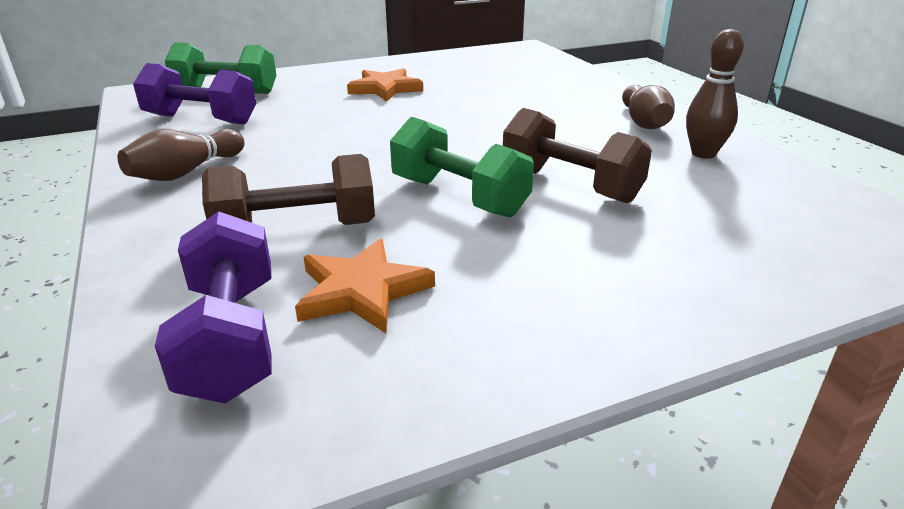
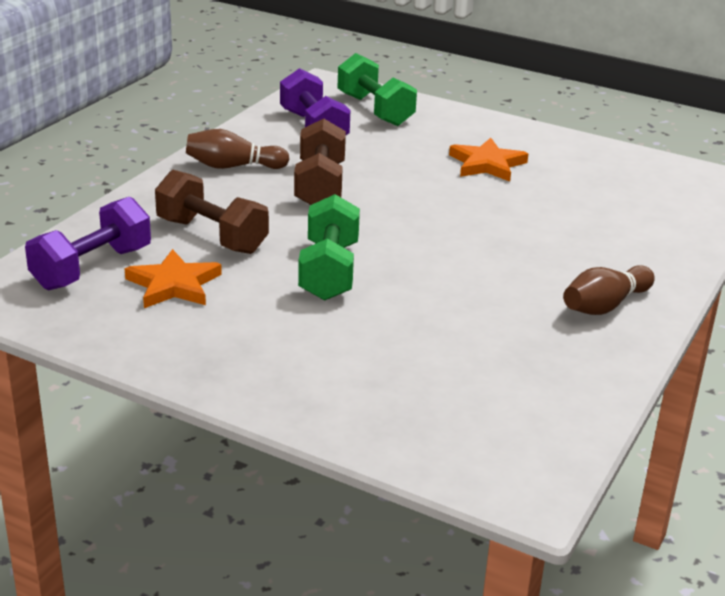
camera: 50 degrees right, 0 degrees up
brown dumbbell [503,108,652,203] -> brown dumbbell moved to [294,119,346,205]
brown bowling pin [686,29,744,159] -> none

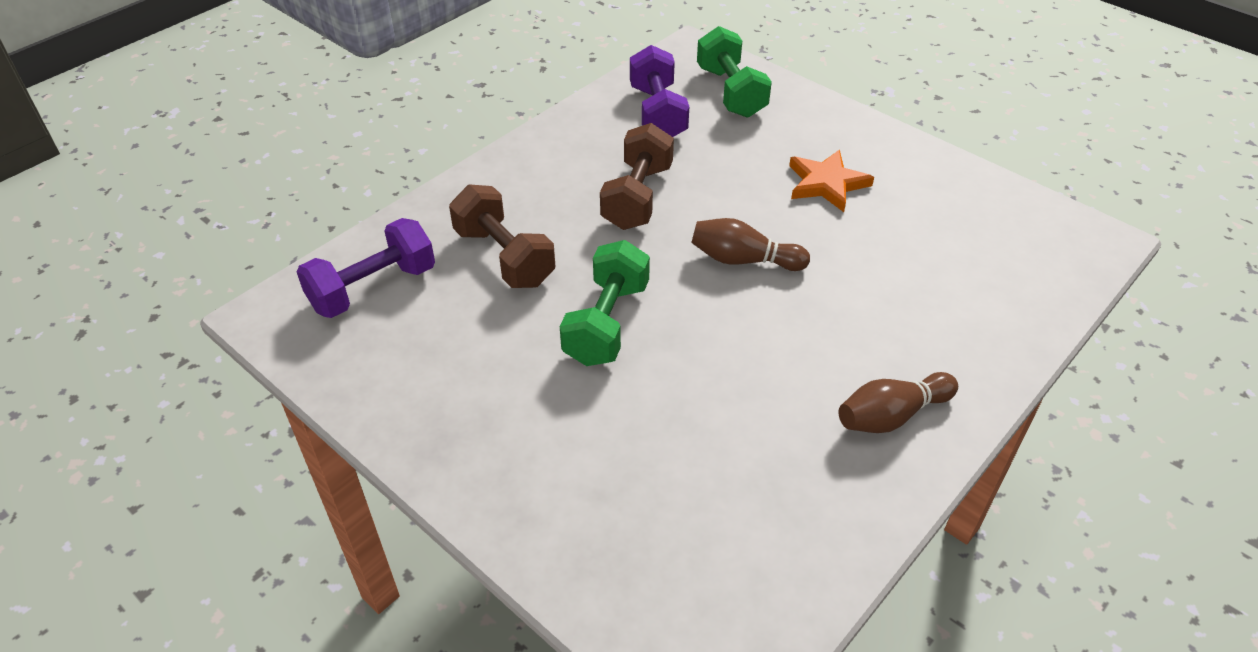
camera: 15 degrees right, 15 degrees up
orange star [125,249,222,308] -> none
brown bowling pin [186,129,289,169] -> brown bowling pin moved to [691,218,810,271]

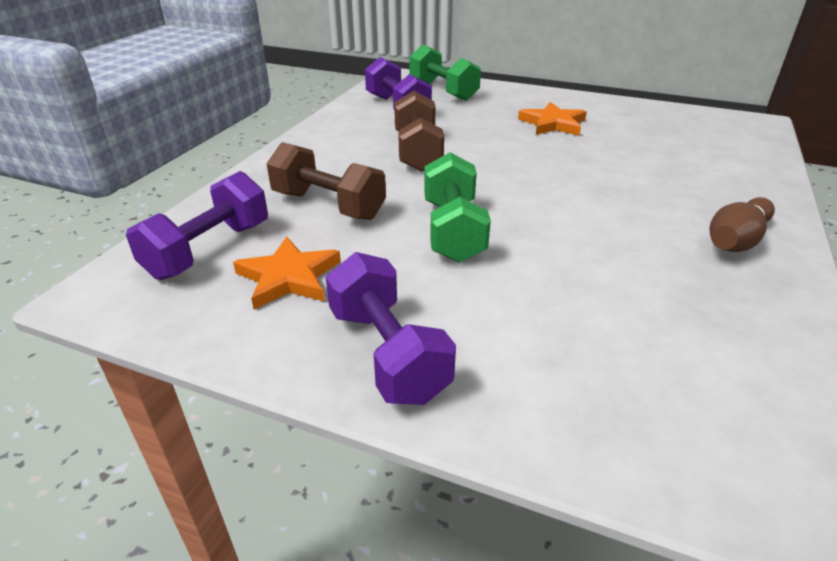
camera: 20 degrees left, 10 degrees down
brown bowling pin [691,218,810,271] -> none
none -> orange star [233,236,341,310]
none -> purple dumbbell [326,252,456,405]

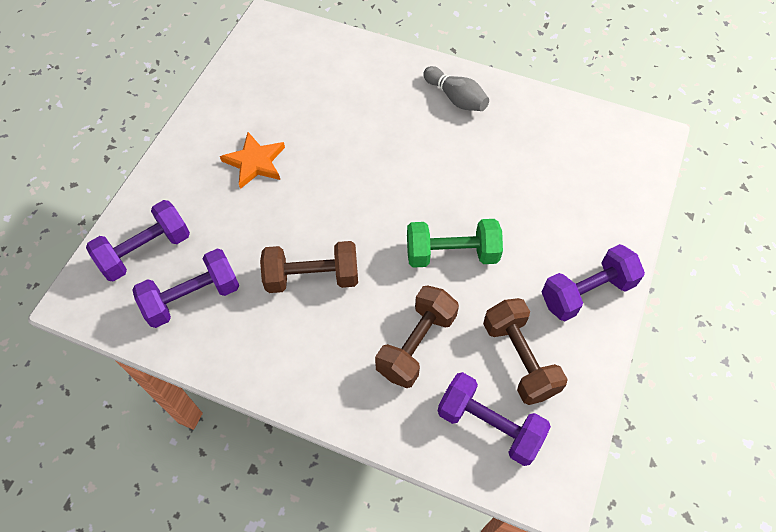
camera: 90 degrees left, 25 degrees up
orange star [233,236,341,310] -> brown dumbbell [483,298,568,405]
green dumbbell [409,44,481,101] -> purple dumbbell [86,200,190,282]
brown bowling pin [710,197,775,252] -> grey bowling pin [423,66,489,111]

